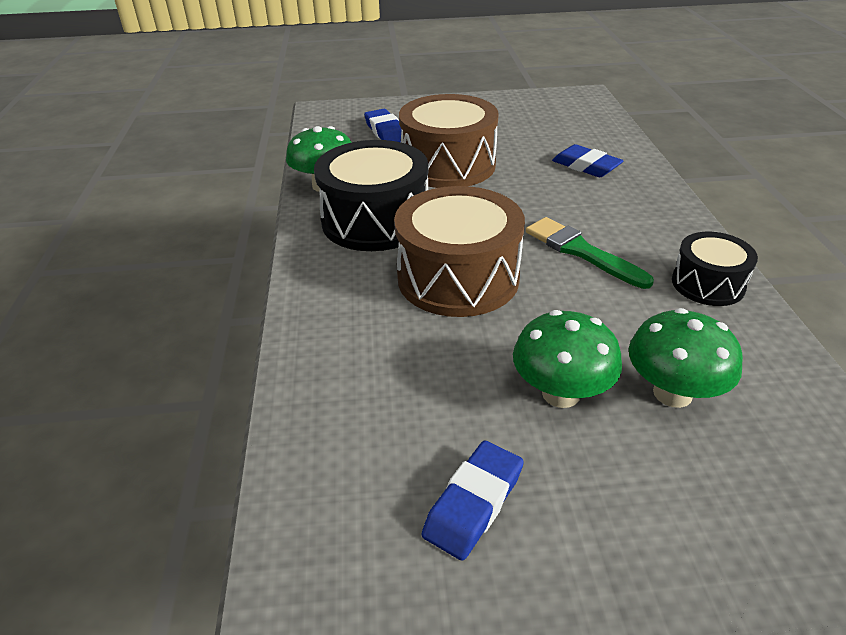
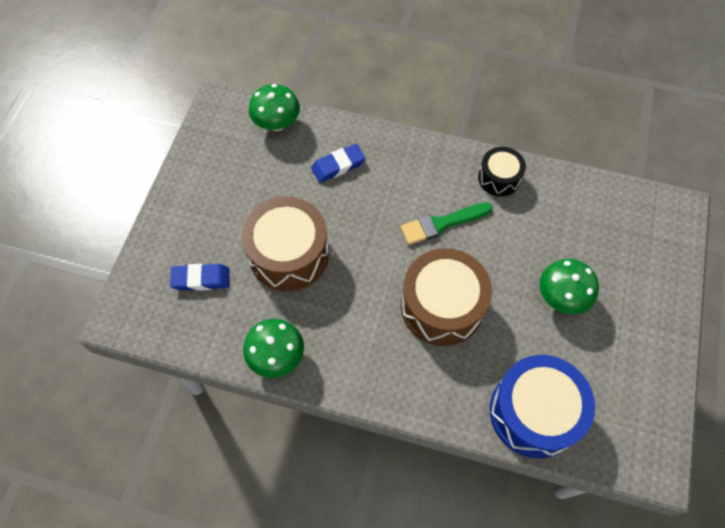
camera: 70 degrees left, 25 degrees up
black drum [314,140,428,251] -> none
blue eraser [422,441,524,561] -> none
green mushroom [629,308,743,408] -> green mushroom moved to [249,84,300,131]
none -> blue drum [490,355,595,458]

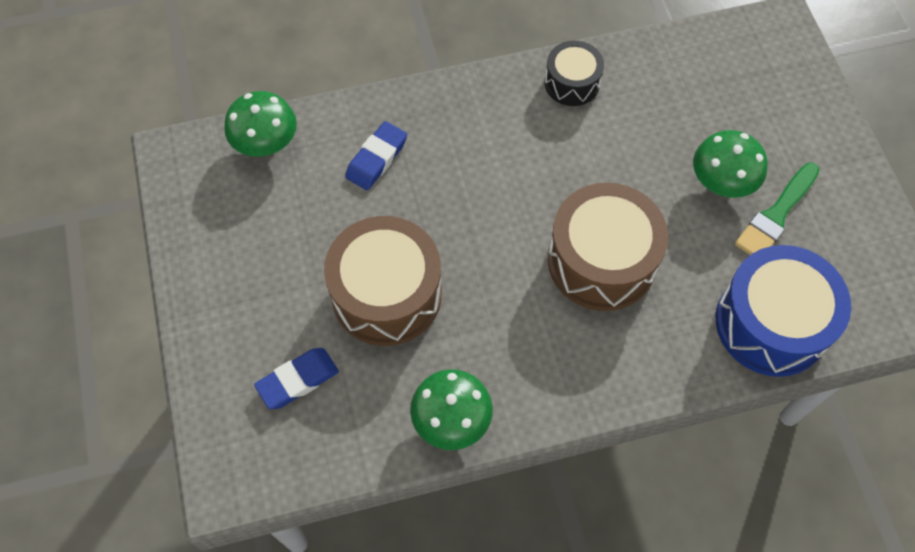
camera: 30 degrees left, 0 degrees up
green brush [401,202,493,245] -> green brush moved to [735,163,819,255]

